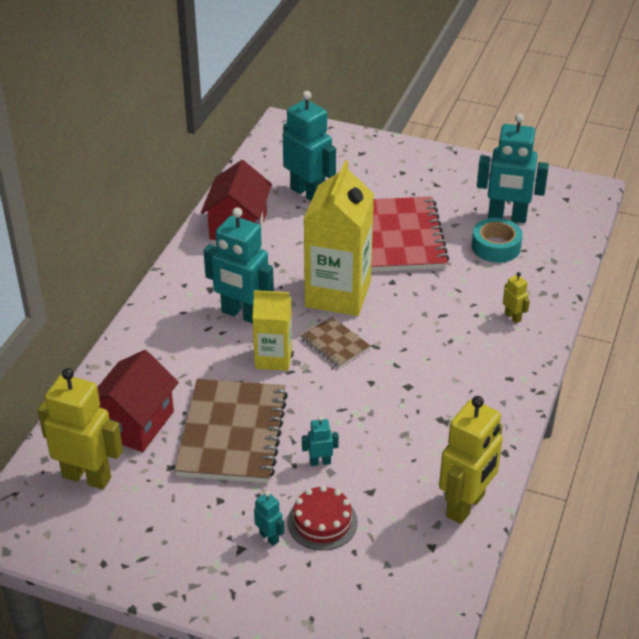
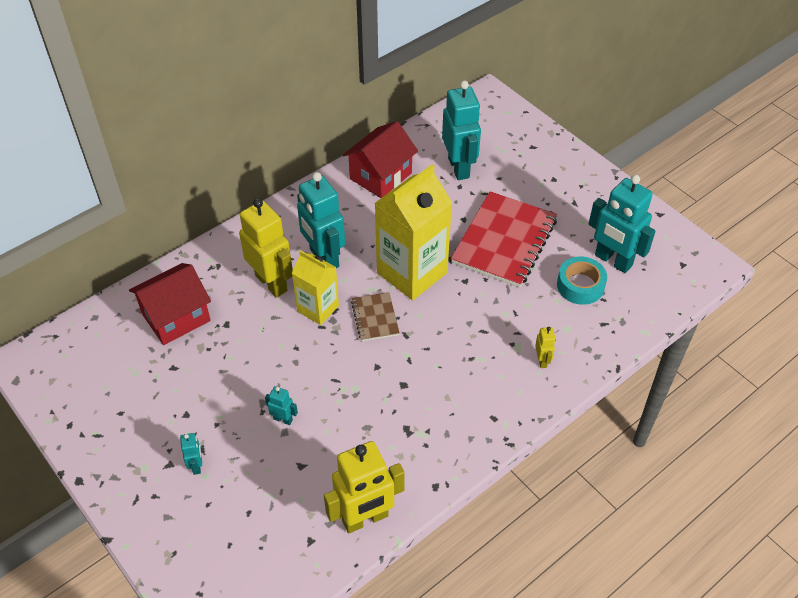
camera: 30 degrees right, 10 degrees up
yellow robot [38,368,123,490] -> yellow robot moved to [239,198,293,298]
brown notebook [174,379,288,483] -> none
red cake [287,485,358,551] -> none

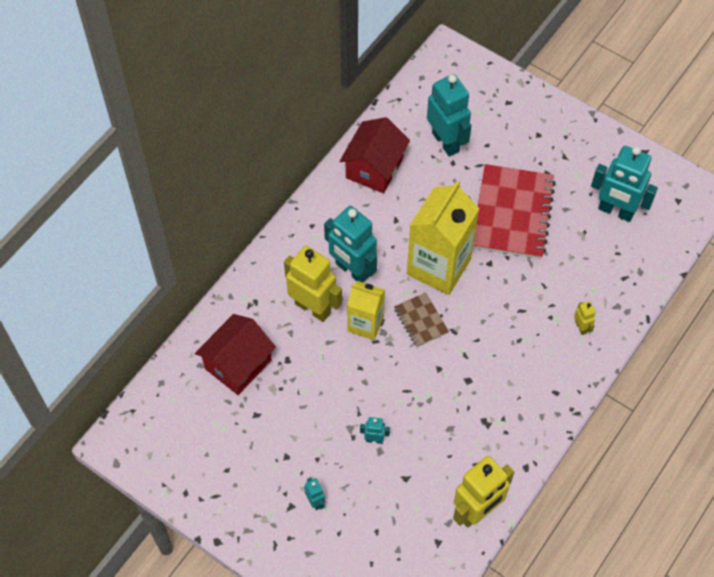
camera: 15 degrees left, 10 degrees up
turquoise tape [557,257,607,305] -> none

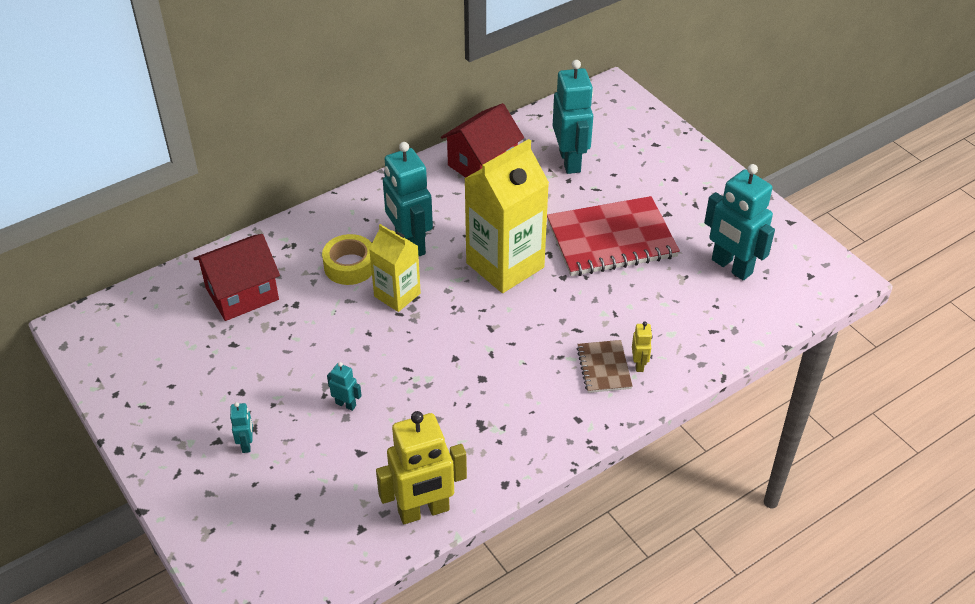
camera: 20 degrees right, 15 degrees down
yellow robot [284,246,342,322] -> yellow tape [322,234,372,285]
brown notebook [394,292,449,347] -> brown notebook moved to [577,340,633,393]
red notebook [473,164,556,259] -> red notebook turned 45 degrees clockwise [547,196,680,276]

